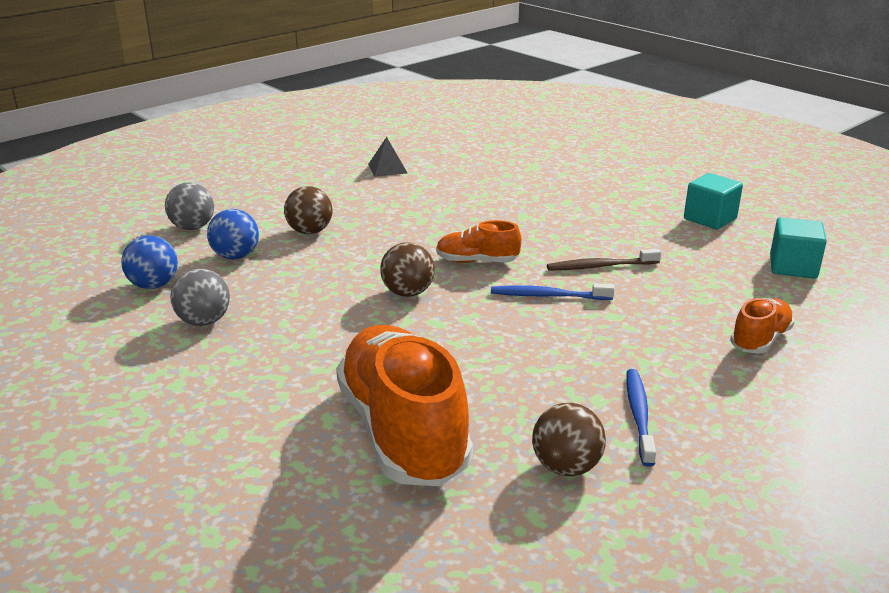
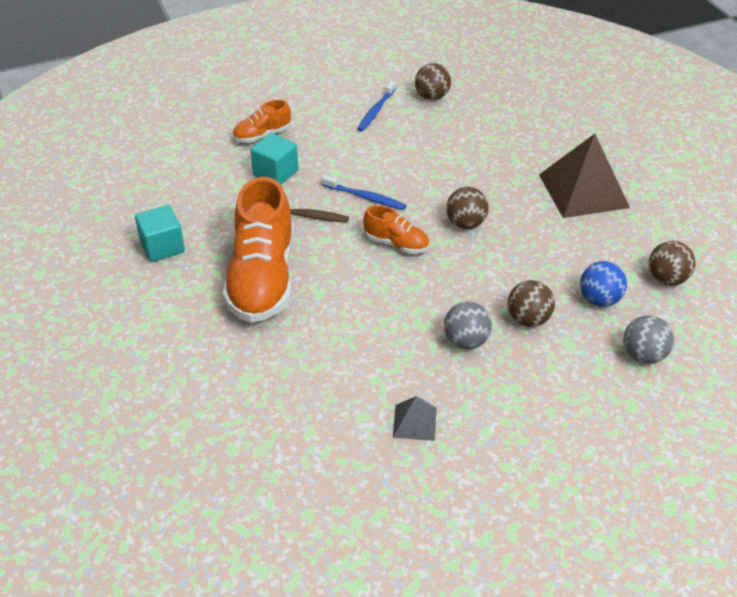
camera: 160 degrees left, 15 degrees up
blue ball [121,235,178,289] -> brown ball [649,241,695,285]
grey ball [170,268,230,326] -> grey ball moved to [444,301,492,349]
orange shoe [336,325,473,486] -> orange shoe moved to [223,177,294,323]
turquoise cube [770,217,827,279] -> turquoise cube moved to [251,133,298,184]
none -> brown pyramid [539,134,630,218]

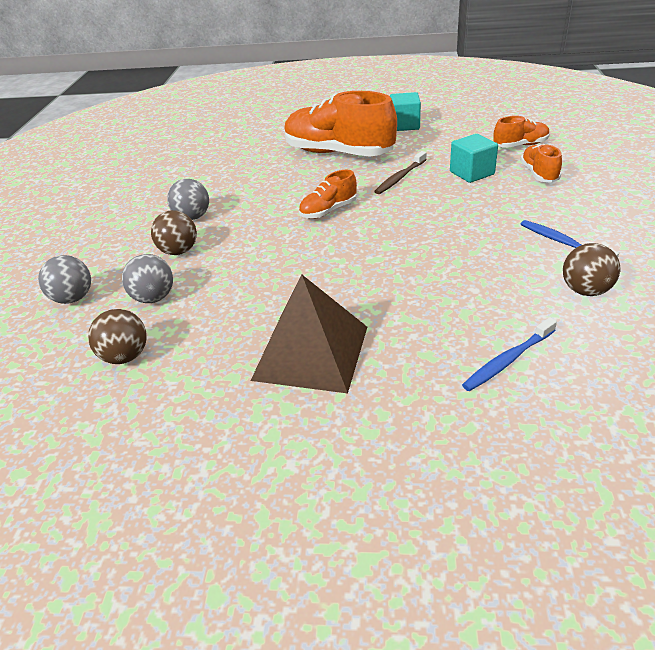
camera: 120 degrees right, 5 degrees down
blue toothbrush [322,175,407,210] -> blue toothbrush moved to [462,317,557,391]
grey pyramid [393,396,437,441] -> none
brown ball [446,187,489,229] -> none
blue ball [580,261,627,307] -> grey ball [122,254,173,303]
none -> orange shoe [493,116,550,148]

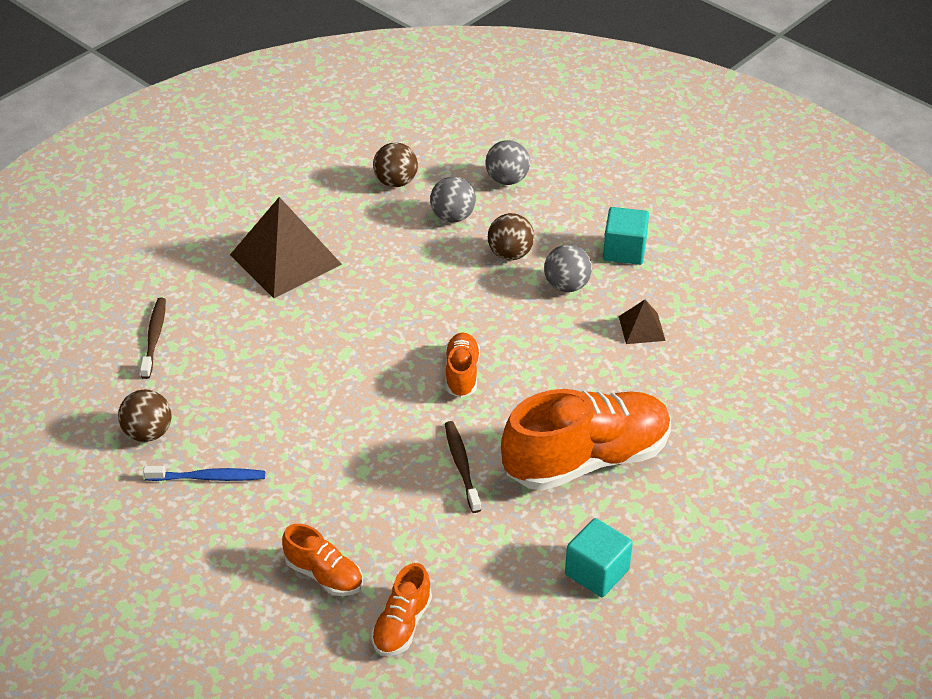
camera: 125 degrees right, 5 degrees up
turquoise cube [450,134,498,183] -> turquoise cube moved to [603,207,649,265]
blue toothbrush [462,317,557,391] -> brown toothbrush [140,298,166,379]
none -> brown pyramid [619,300,666,344]

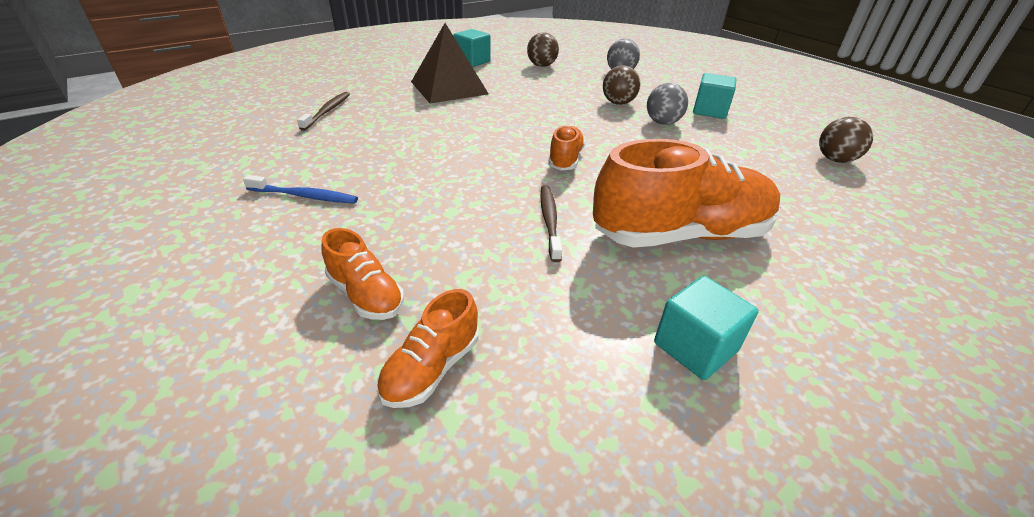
camera: 10 degrees right, 5 degrees down
brown ball [118,389,172,442] -> brown ball moved to [819,117,873,163]
grey ball [430,177,476,222] -> none
brown pyramid [619,300,666,344] -> none
none -> turquoise cube [453,29,491,67]

